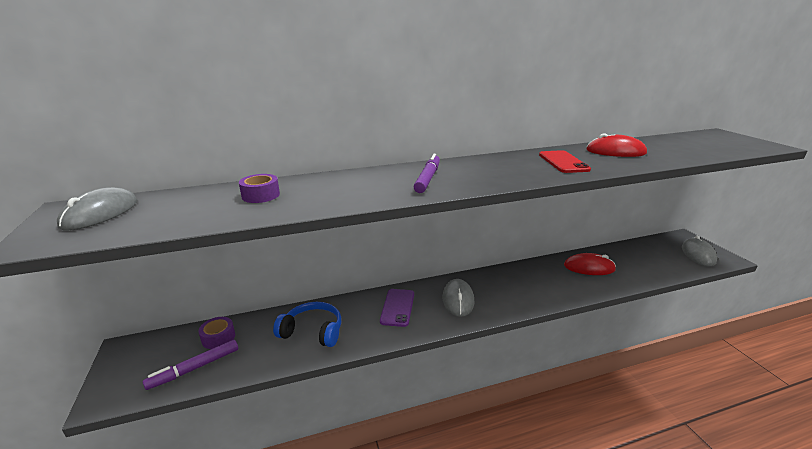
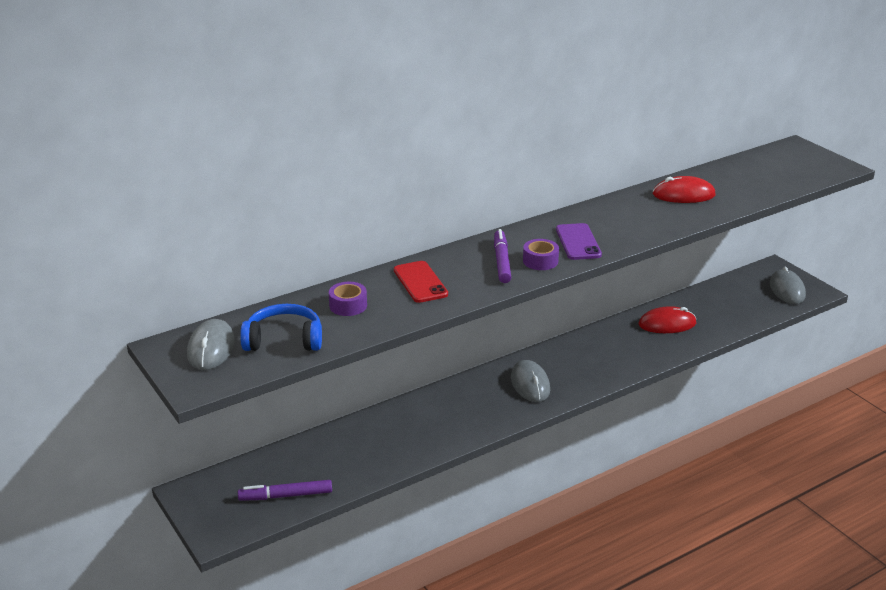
camera: 15 degrees left, 5 degrees up
purple marker [143,340,238,390] -> purple marker turned 45 degrees clockwise [238,480,332,501]
purple tape [198,317,235,349] -> purple tape moved to [523,239,559,270]
blue headphones [273,302,341,347] -> blue headphones moved to [240,304,322,351]
purple phone [380,289,414,327] -> purple phone moved to [556,223,602,260]
red phone [539,150,591,173] -> red phone moved to [394,261,448,303]

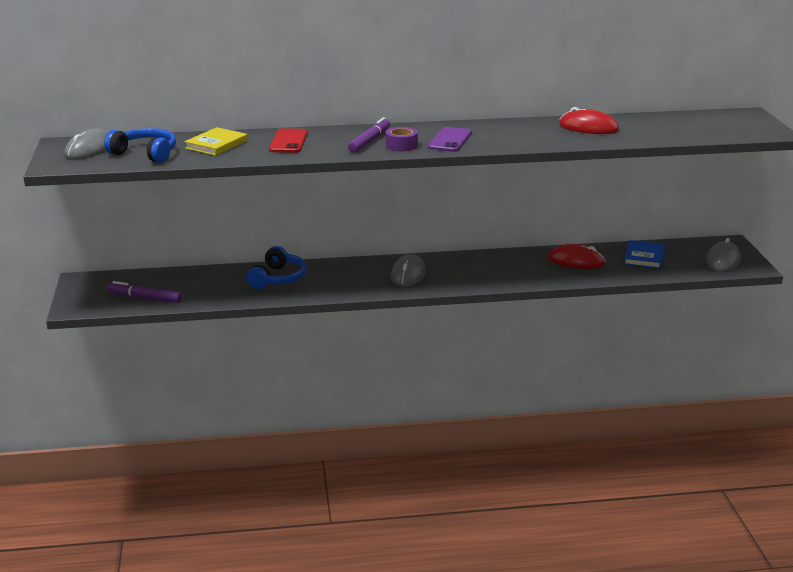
camera: 25 degrees right, 5 degrees down
purple tape [329,282,367,316] -> yellow book [184,127,247,156]
none -> blue headphones [246,246,307,289]
none -> blue book [624,240,665,269]

